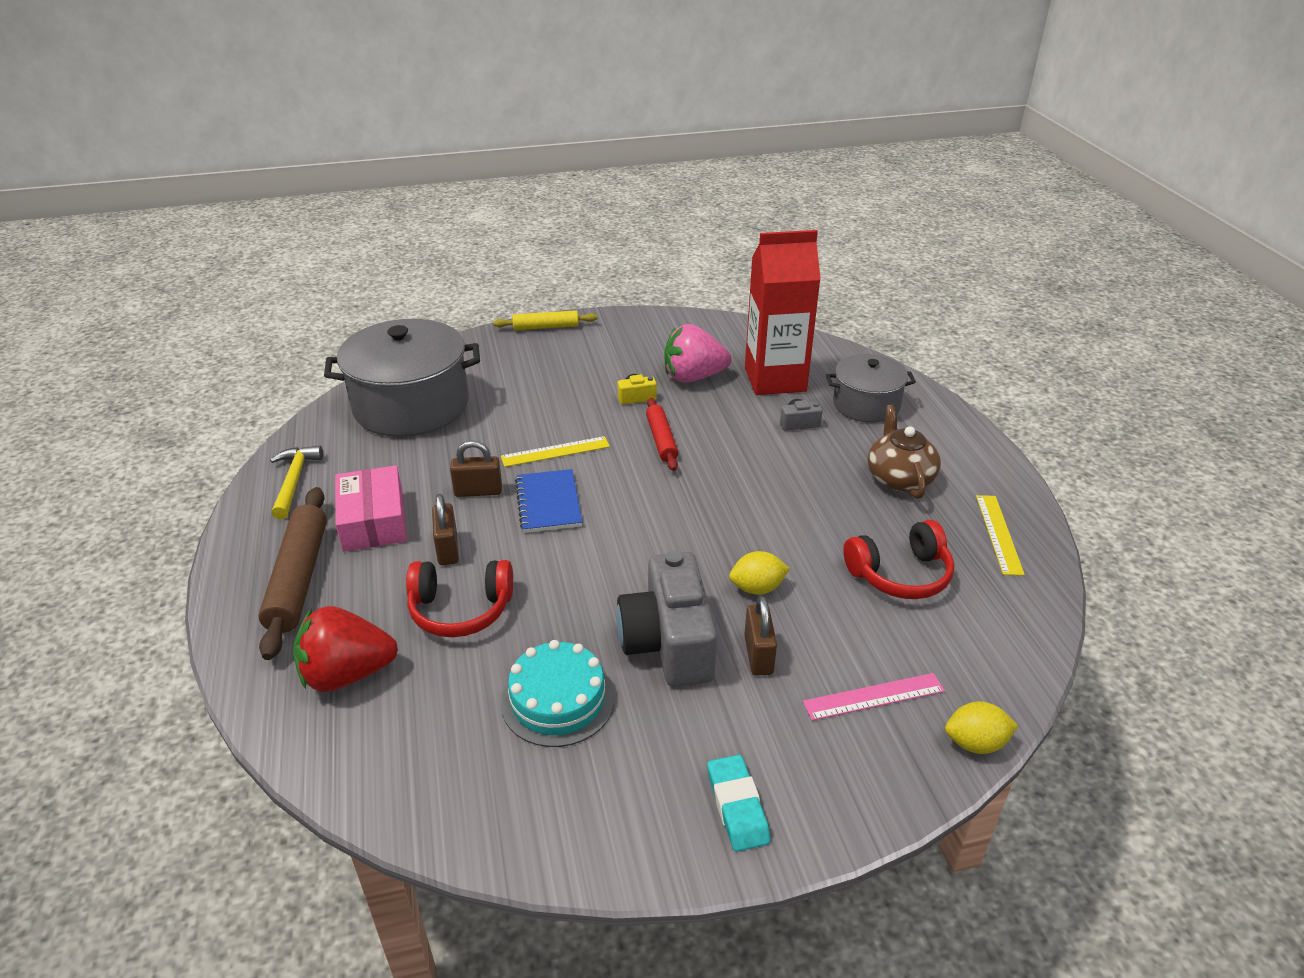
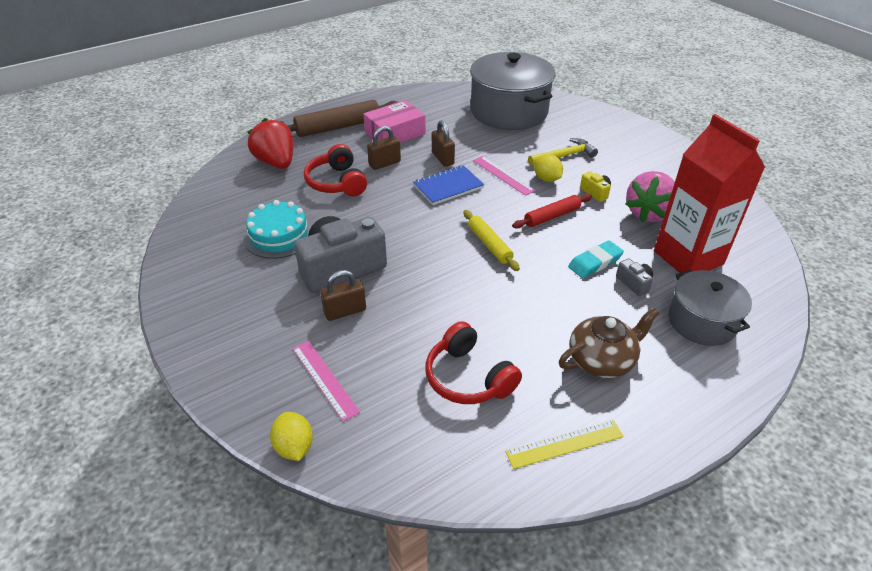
camera: 70 degrees right, 5 degrees up
yellow hammer [270,445,323,519] -> yellow hammer moved to [528,138,598,166]
yellow rolling pin [493,310,597,330] -> yellow rolling pin moved to [464,210,520,271]
yellow ruler [501,436,610,467] -> pink ruler [473,156,536,196]
pink strawberry [665,324,731,383] -> pink strawberry turned 120 degrees counterclockwise [626,171,675,222]
turquoise eraser [707,755,770,852] -> turquoise eraser moved to [568,240,624,278]
yellow lemon [729,551,790,595] -> yellow lemon moved to [534,154,563,182]

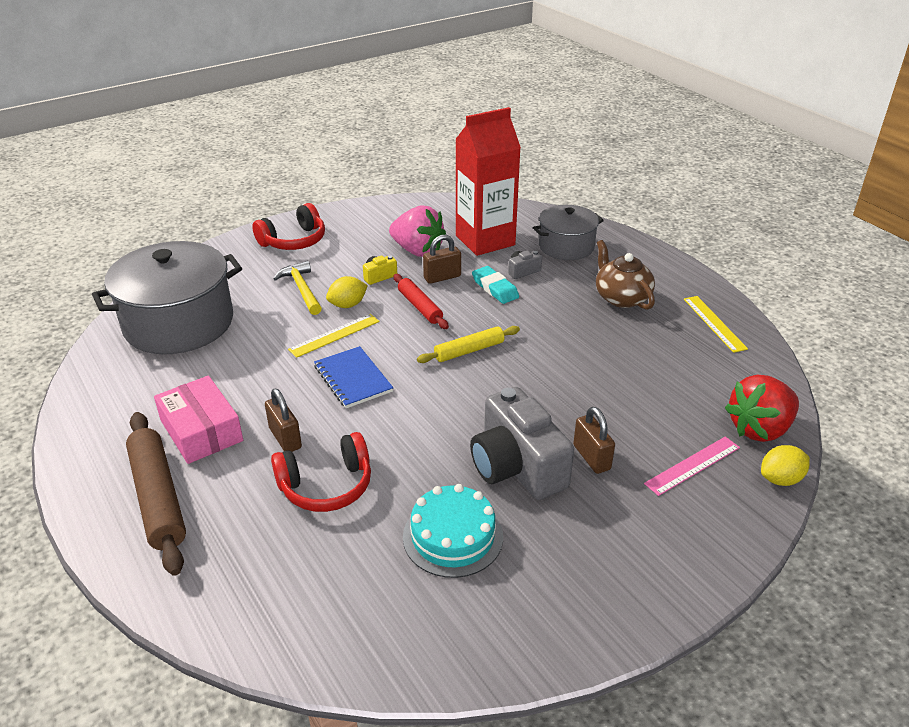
camera: 90 degrees left, 5 degrees down
red strawberry [248,118,294,169] -> red strawberry moved to [725,375,799,442]
red headphones [426,321,522,404] -> red headphones moved to [252,203,325,250]
brown padlock [432,120,455,167] -> brown padlock moved to [423,235,461,284]
pink ruler [473,156,536,196] -> yellow ruler [288,314,380,358]

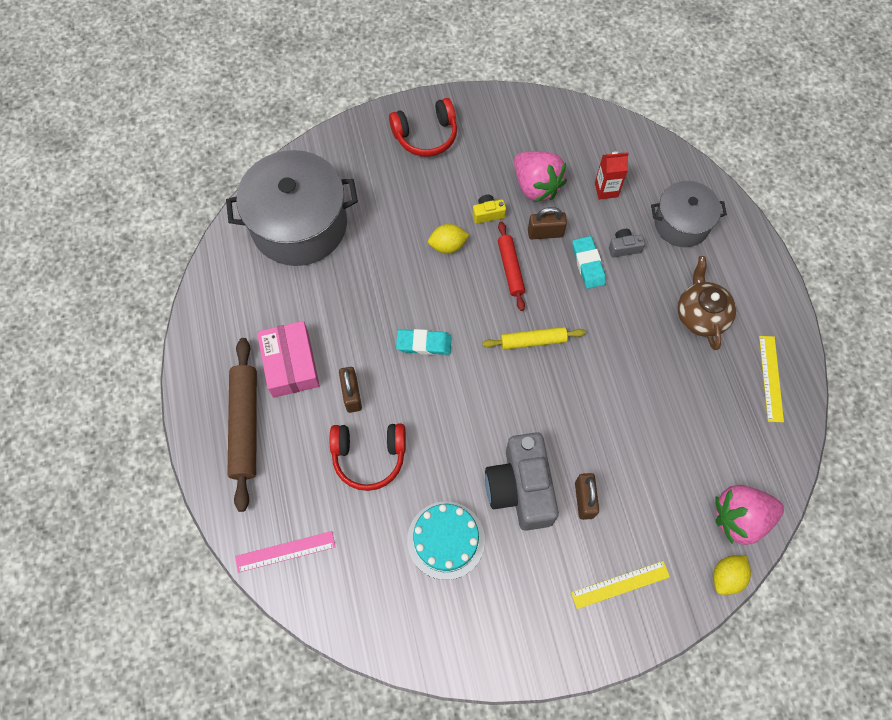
camera: 20 degrees right, 30 degrees up
yellow hammer [273,261,322,315] -> none
yellow ruler [288,314,380,358] -> yellow ruler moved to [571,561,670,609]
blue notebook [314,346,393,408] -> turquoise eraser [396,329,452,355]
red carton [455,107,521,256] -> red carton [595,152,629,199], size x0.45
pink ruler [644,437,740,496] -> pink ruler moved to [235,531,335,573]
red strawberry [725,375,799,442] -> pink strawberry [715,485,784,545]
yellow lemon [761,445,810,486] -> yellow lemon turned 45 degrees counterclockwise [713,555,751,595]

